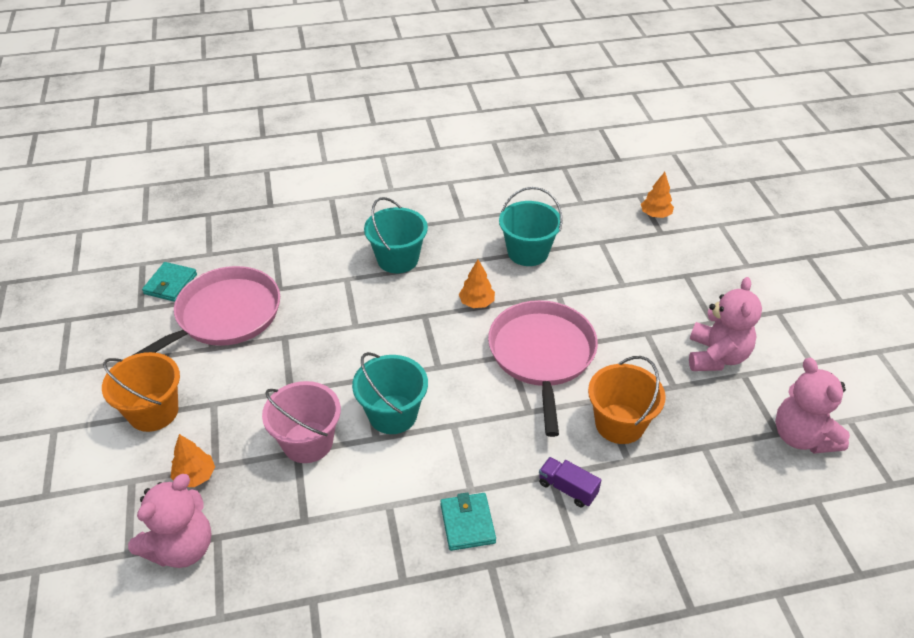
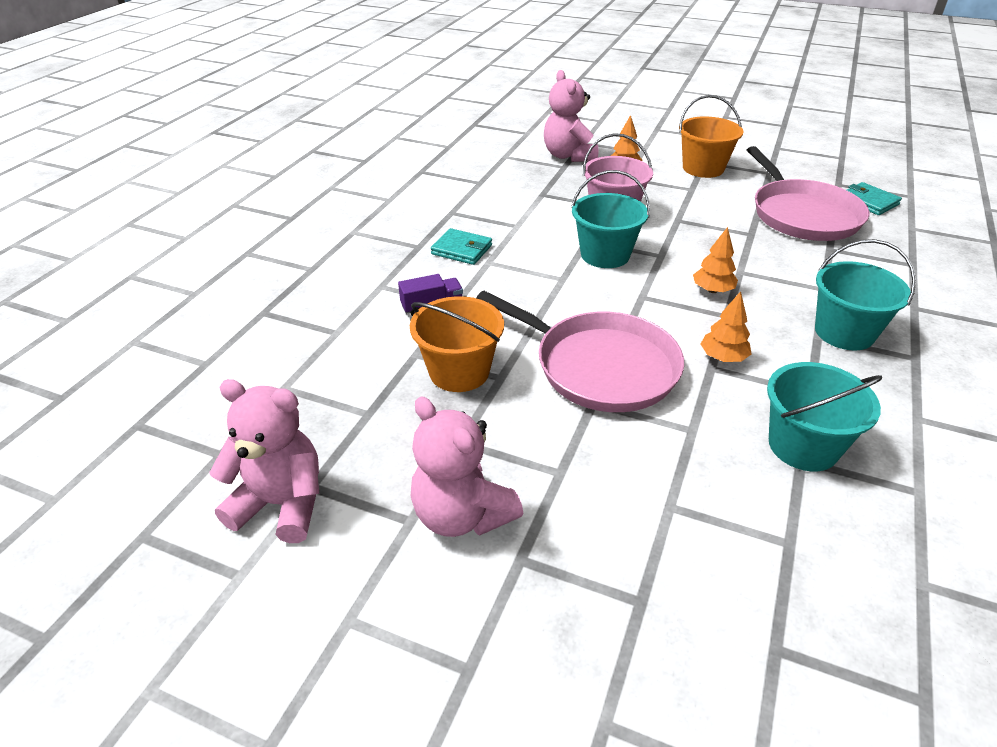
camera: 125 degrees right, 5 degrees down
orange tree [641,172,674,218] -> orange tree moved to [693,227,738,293]

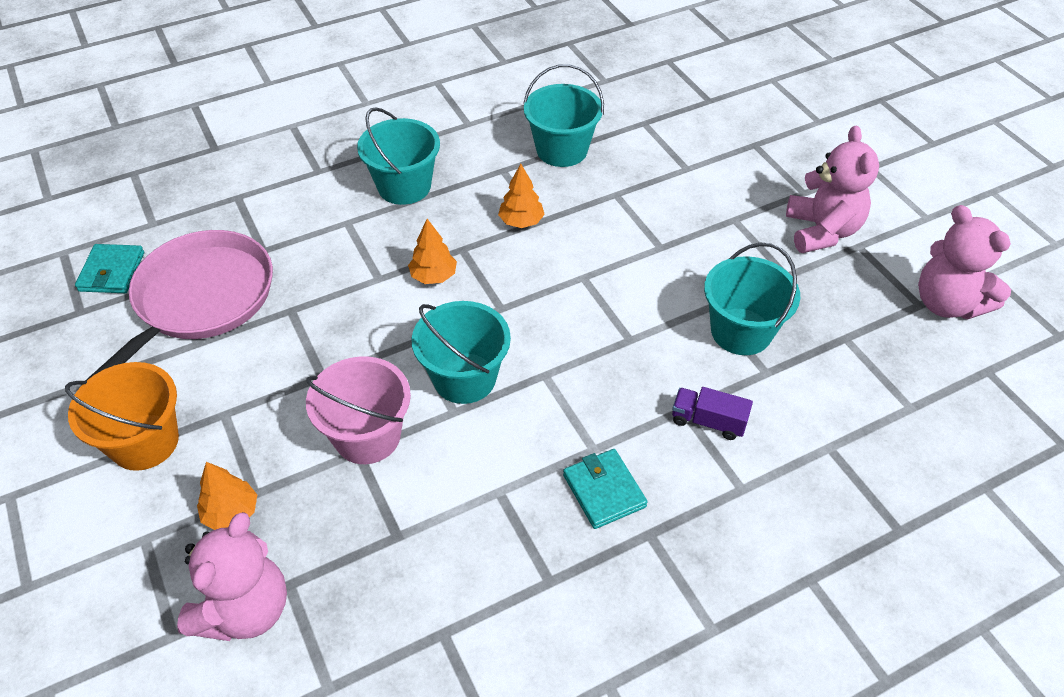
camera: 140 degrees left, 10 degrees up
orange bucket [410,296,504,392] -> turquoise bucket [704,243,800,355]
pink pan [477,291,684,412] -> none

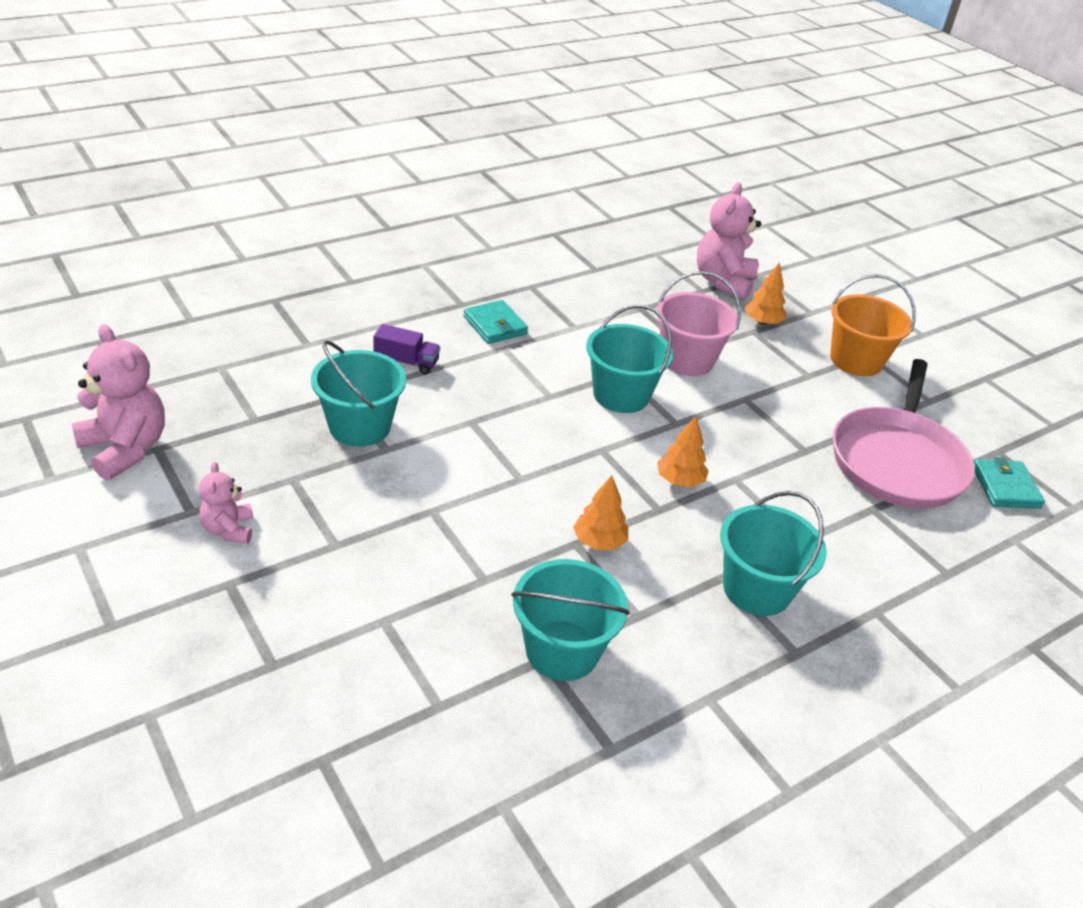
camera: 170 degrees right, 10 degrees down
pink teddy bear [786,126,879,253] -> pink teddy bear [199,462,253,544], size x0.55

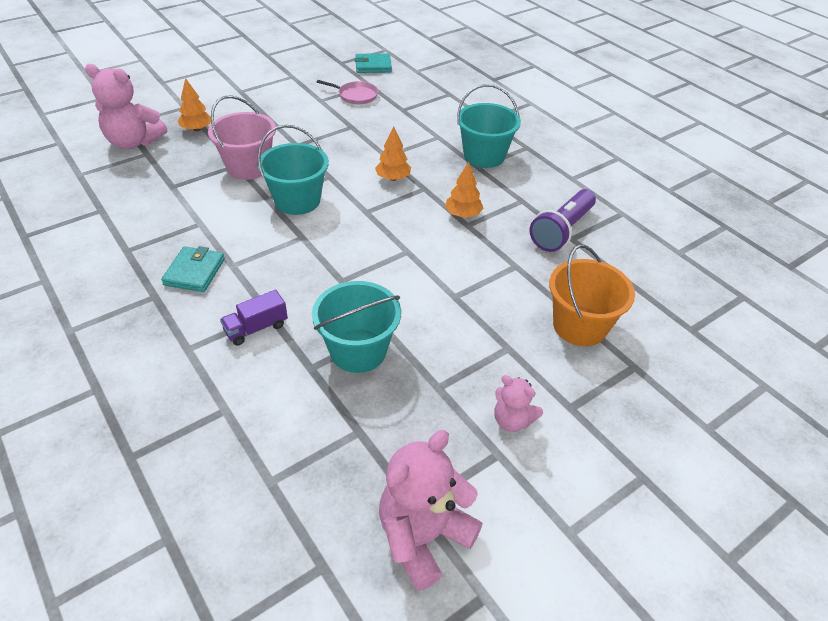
camera: 90 degrees left, 5 degrees up
pink teddy bear [199,462,253,544] -> pink teddy bear turned 45 degrees clockwise [494,375,543,432]
purple truck [373,324,440,374] -> purple truck turned 135 degrees counterclockwise [220,290,288,346]
turquoise wallet [463,300,528,344] -> turquoise wallet turned 45 degrees counterclockwise [161,246,225,292]
turquoise bucket [511,559,630,681] -> purple flashlight [529,189,596,252]
orange bucket [830,274,916,376] -> orange bucket moved to [549,244,635,346]
pink pan [833,359,975,509] -> pink pan [317,80,378,104], size x0.45

